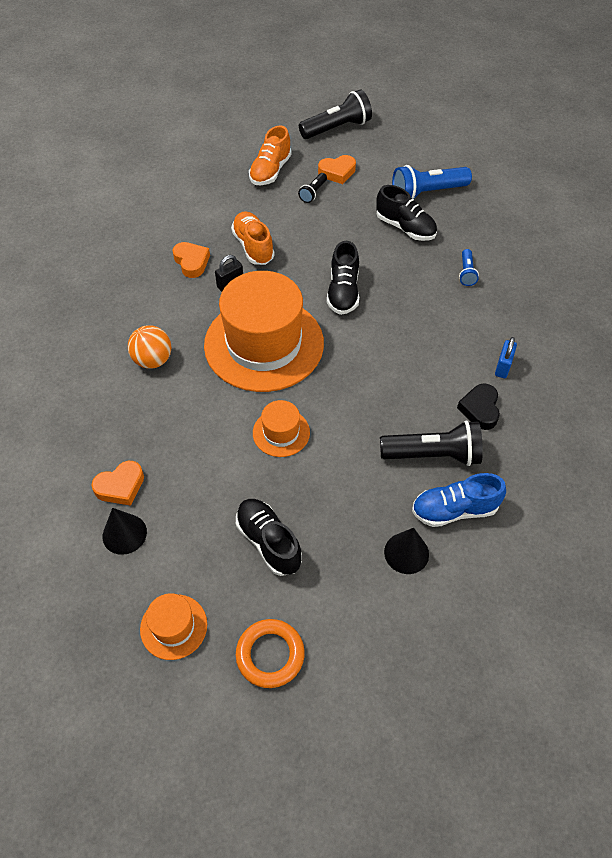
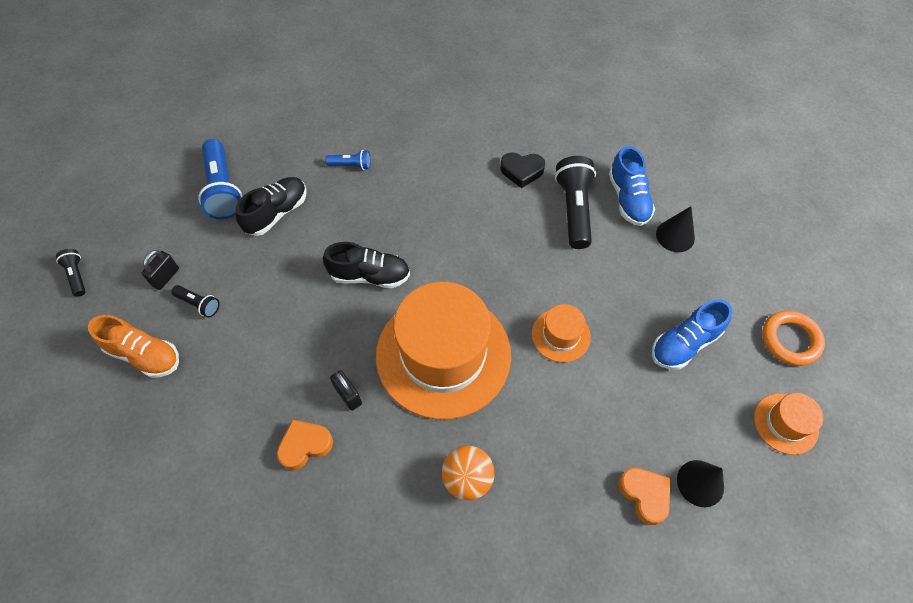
camera: 90 degrees left, 5 degrees up
orange shoe [231,211,275,265] -> none
black shoe [236,499,302,576] -> blue shoe [652,299,733,370]
black flashlight [299,90,372,139] -> black flashlight [56,249,86,297], size x0.51
orange heart [318,155,356,184] -> black padlock [142,250,179,290]
blue padlock [495,337,517,378] -> none

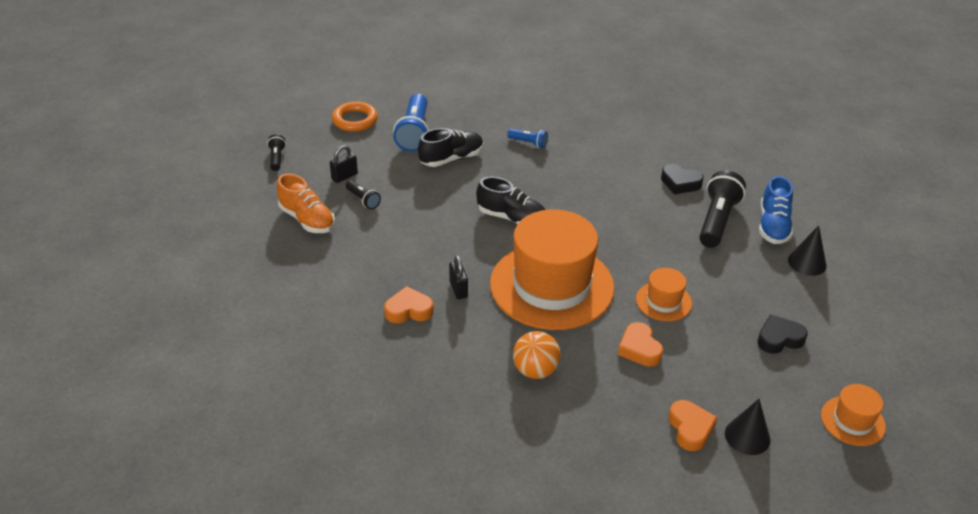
camera: 20 degrees right, 20 degrees down
blue shoe [652,299,733,370] -> black heart [757,314,808,354]
orange ring [762,310,825,366] -> orange ring moved to [332,101,378,132]
none -> orange heart [618,322,663,367]

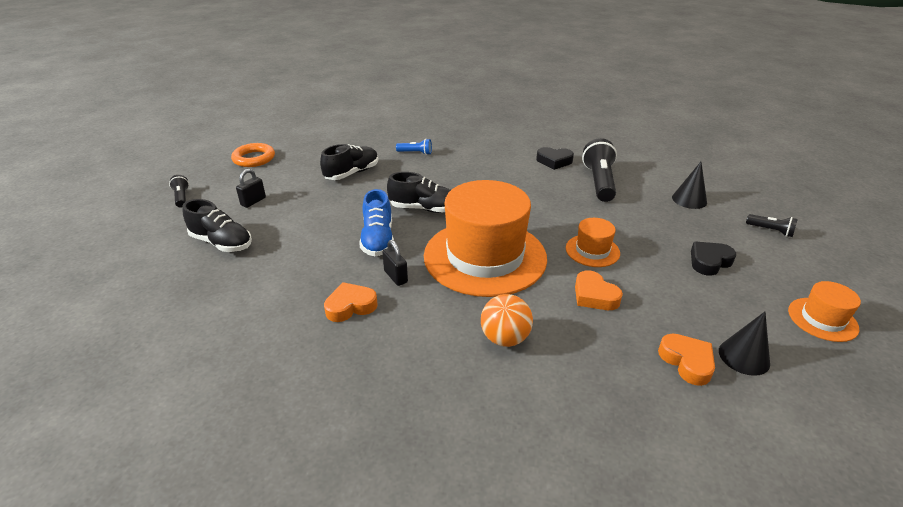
camera: 15 degrees left, 5 degrees down
orange shoe [277,173,335,233] -> black shoe [183,199,252,252]
black flashlight [346,180,381,209] -> black flashlight moved to [746,214,798,237]
blue flashlight [393,94,429,152] -> none
blue shoe [759,176,793,244] -> blue shoe moved to [359,189,394,256]

